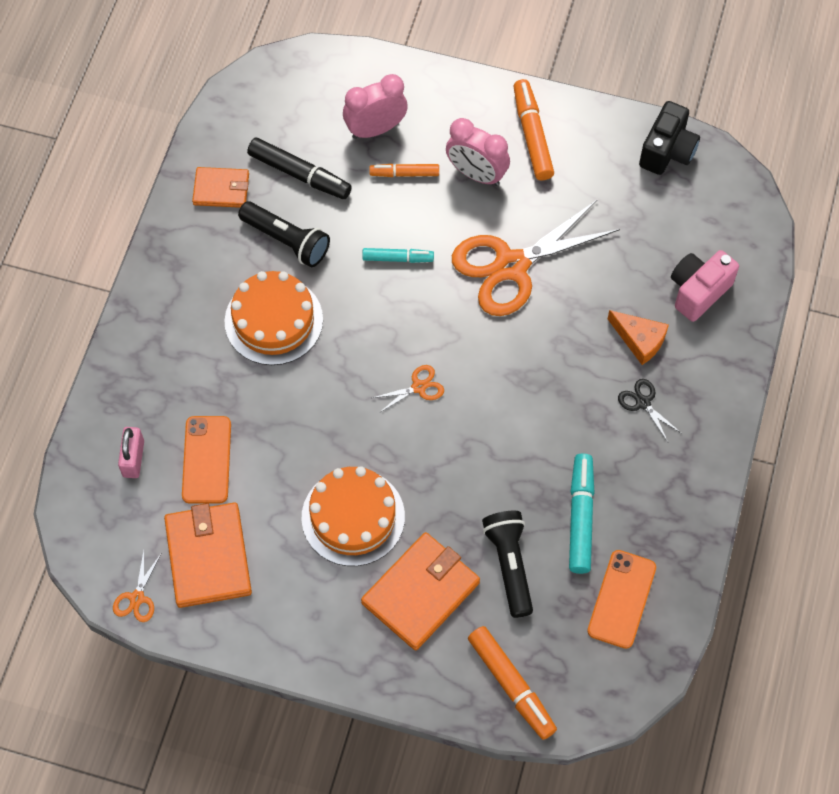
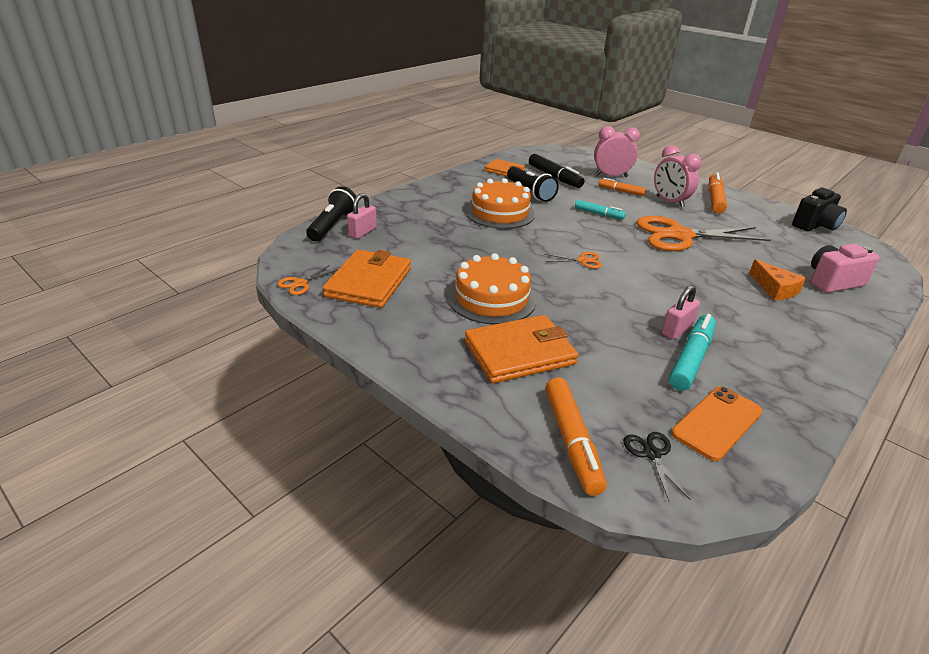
camera: 25 degrees right, 30 degrees down
orange phone [182,416,231,504] -> none
black flashlight [482,511,533,618] -> black flashlight moved to [306,186,356,242]
black scissors [618,379,681,442] -> black scissors moved to [623,432,691,501]
none -> pink padlock [662,285,700,339]

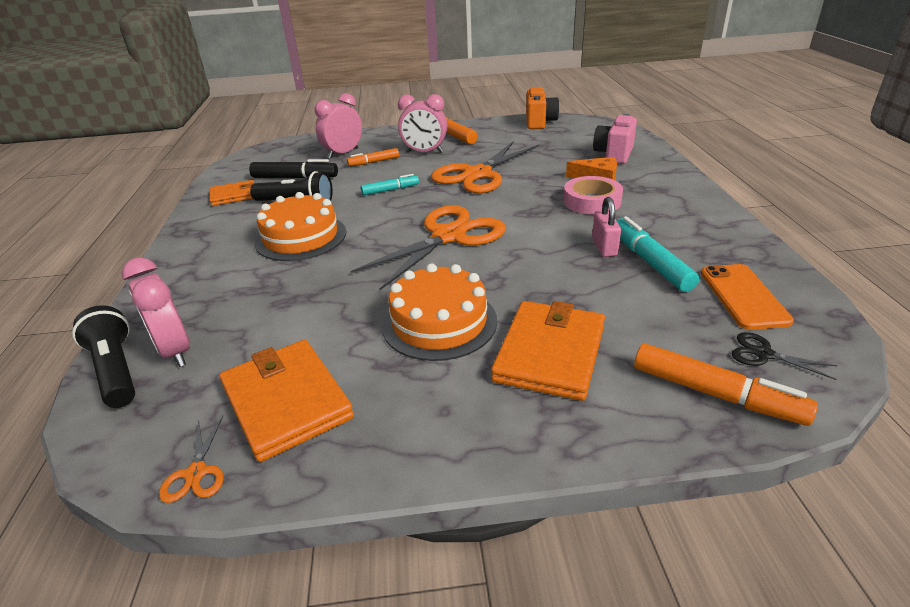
camera: 45 degrees left, 0 degrees up
pink padlock [347,193,377,239] -> pink clock [122,257,190,367]
orange scissors [544,252,602,269] -> orange scissors [350,205,506,290], size x2.43
black camera [792,188,847,231] -> orange camera [526,87,560,129]
none -> pink tape [563,176,623,215]

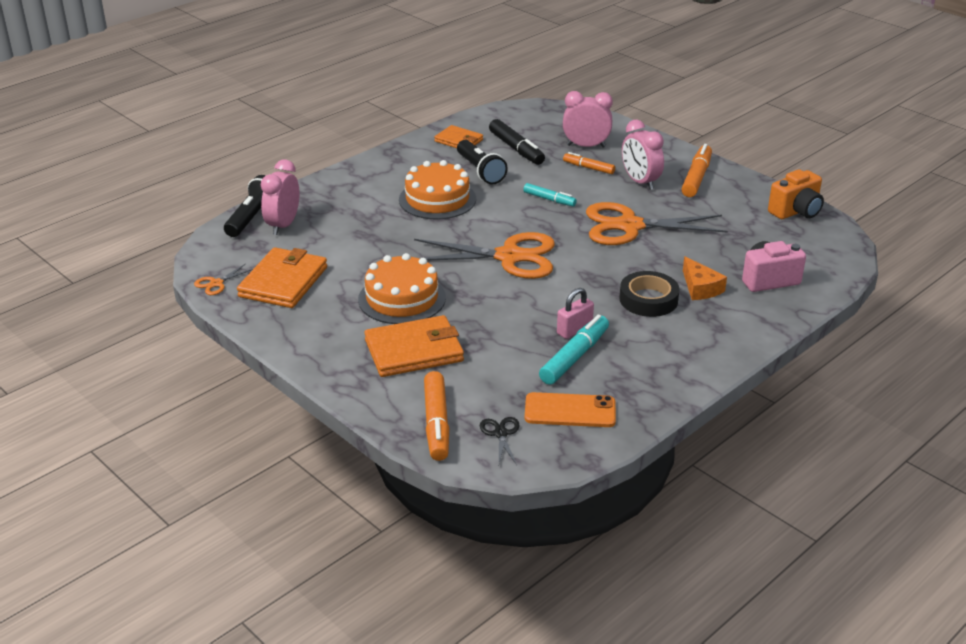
camera: 50 degrees right, 0 degrees up
pink tape [563,176,623,215] -> black tape [619,271,680,317]
orange phone [701,264,794,330] -> orange phone turned 45 degrees clockwise [525,392,616,427]

